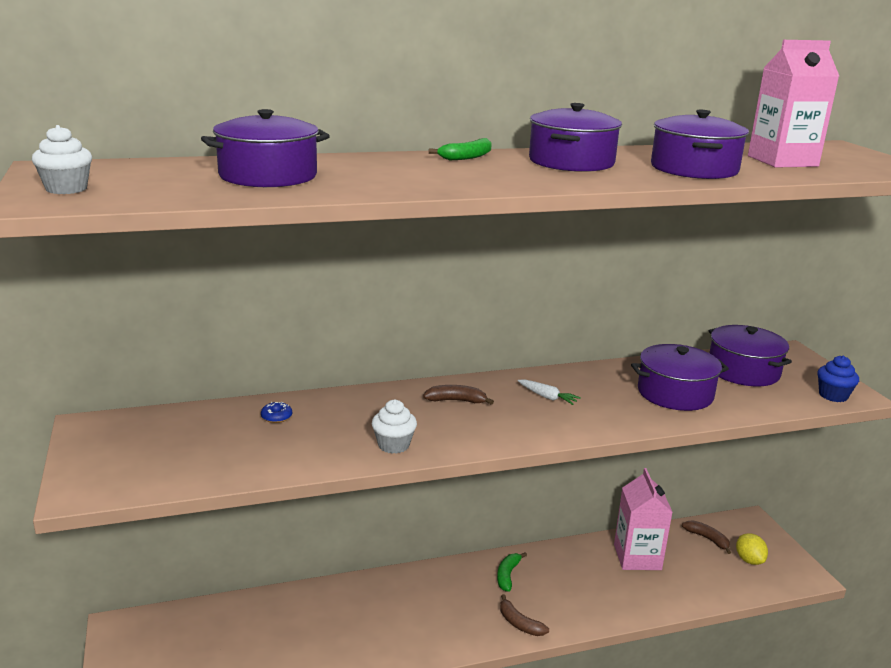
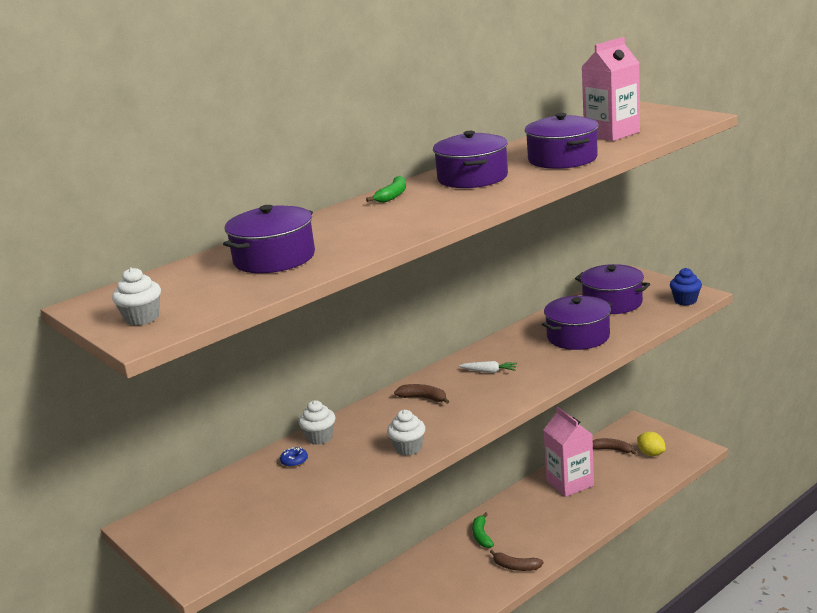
camera: 20 degrees left, 0 degrees up
brown banana [423,385,494,405] -> brown banana turned 45 degrees clockwise [394,384,449,404]
none -> white cupcake [298,400,335,445]

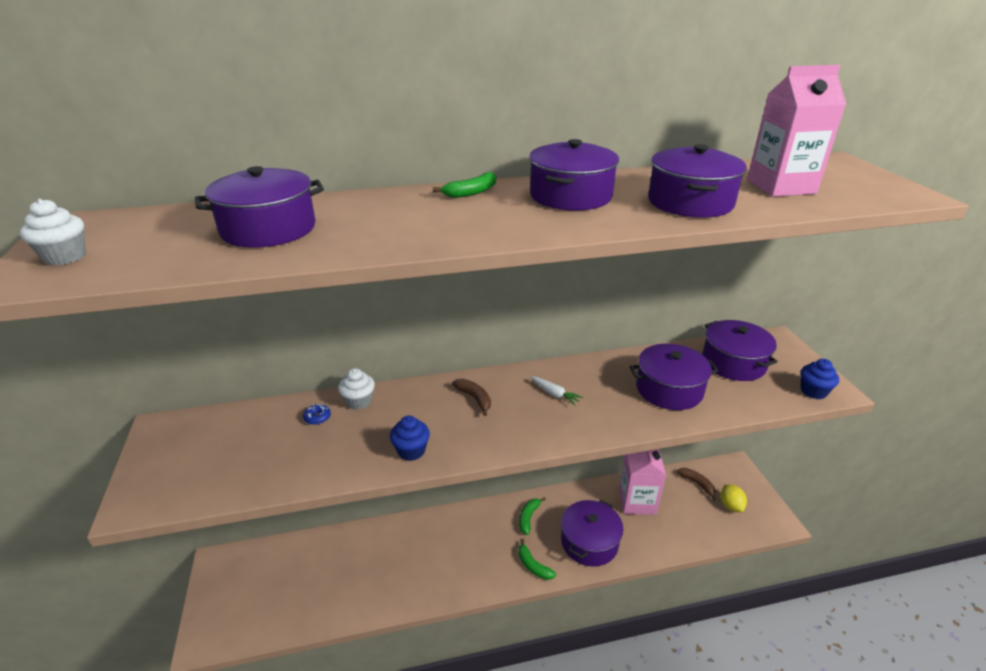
camera: 25 degrees right, 10 degrees up
white cupcake [387,410,425,456] -> blue cupcake [390,416,430,461]
brown banana [490,550,544,571] -> green banana [518,539,556,580]
none -> purple pot [561,500,623,567]

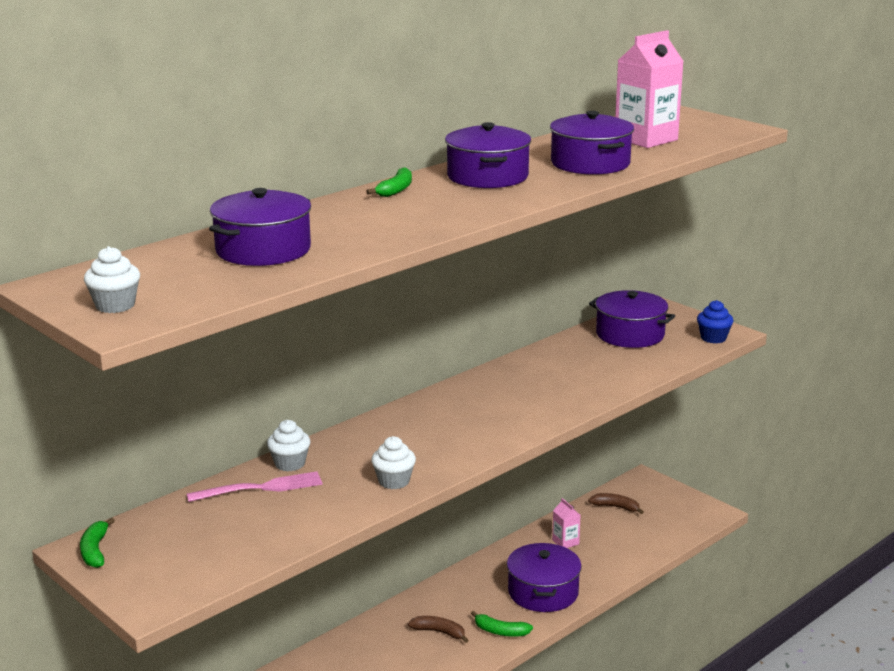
camera: 30 degrees left, 10 degrees down
blue donut [303,404,331,425] -> pink fork [187,471,323,502]
blue cupcake [390,416,430,461] -> white cupcake [371,436,416,489]
brown banana [452,379,491,416] -> brown banana moved to [408,616,468,643]
green banana [519,497,546,535] -> green banana moved to [80,517,115,568]
white carrot [530,377,583,405] -> none
pink carton [619,449,666,515] -> pink carton [552,498,581,548], size x0.49
purple pot [630,344,718,410] -> none
yellow lemon [721,485,747,512] -> none

